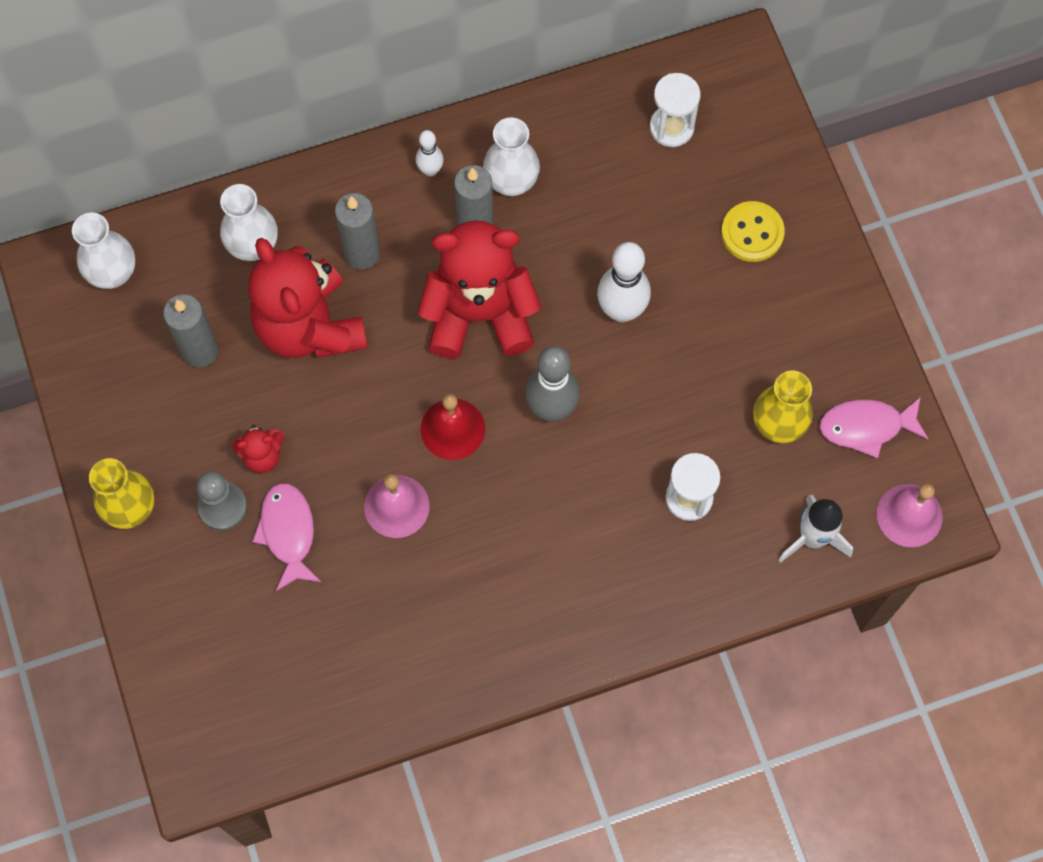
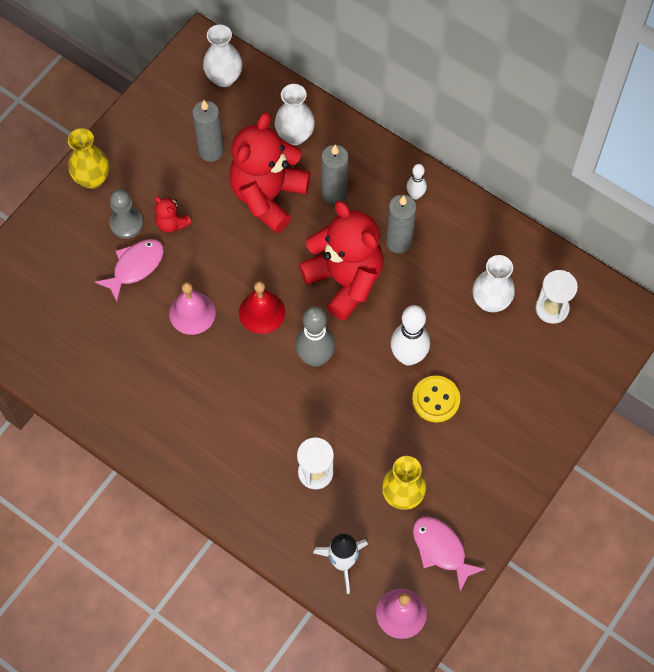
camera: 55 degrees right, 5 degrees down
white vase [483,117,540,196] -> white vase moved to [472,255,515,312]
yellow button [721,201,785,262] -> yellow button moved to [412,376,460,422]

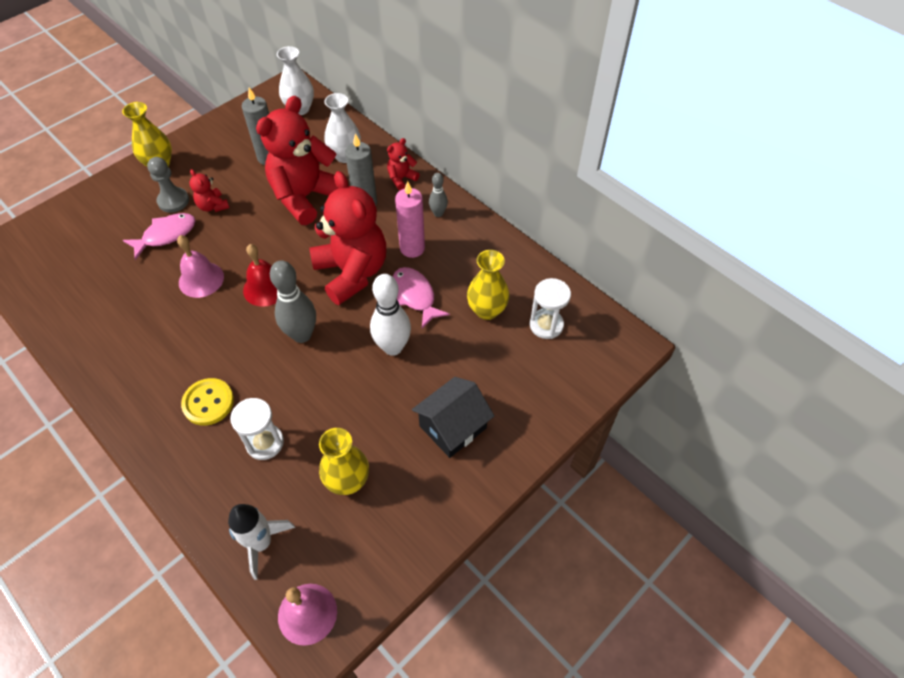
camera: 10 degrees right, 10 degrees down
grey candle [386,195,416,253] -> pink candle [395,181,425,258]
white bowling pin [407,164,427,200] -> grey bowling pin [429,173,448,217]
yellow button [412,376,460,422] -> yellow button moved to [181,378,234,426]
pink fish [413,517,485,591] -> pink fish moved to [392,267,450,328]
white vase [472,255,515,312] -> yellow vase [467,250,510,320]
none -> red teddy bear [387,138,420,190]
none -> black house [412,377,494,458]

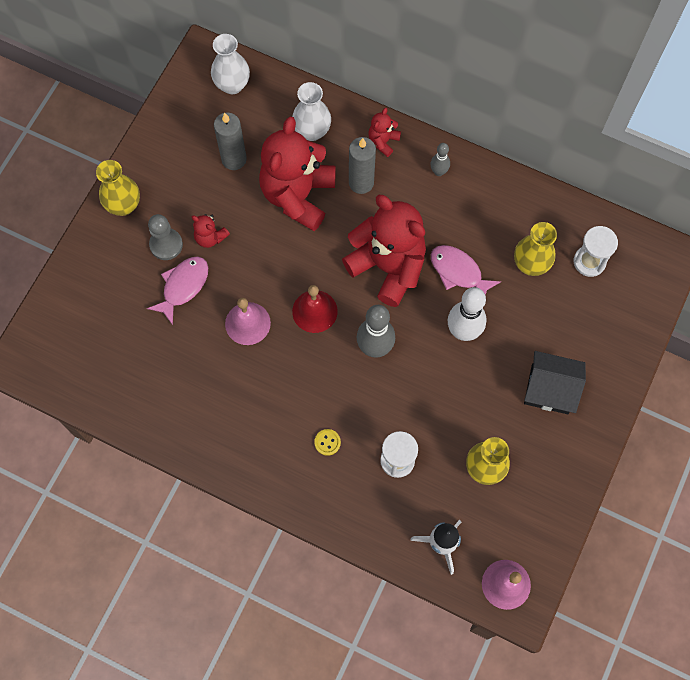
camera: 20 degrees left, 15 degrees up
yellow button [181,378,234,426] -> yellow button [314,429,341,456], size x0.56
pink candle [395,181,425,258] -> none
black house [412,377,494,458] -> black house turned 75 degrees clockwise [524,351,586,414]

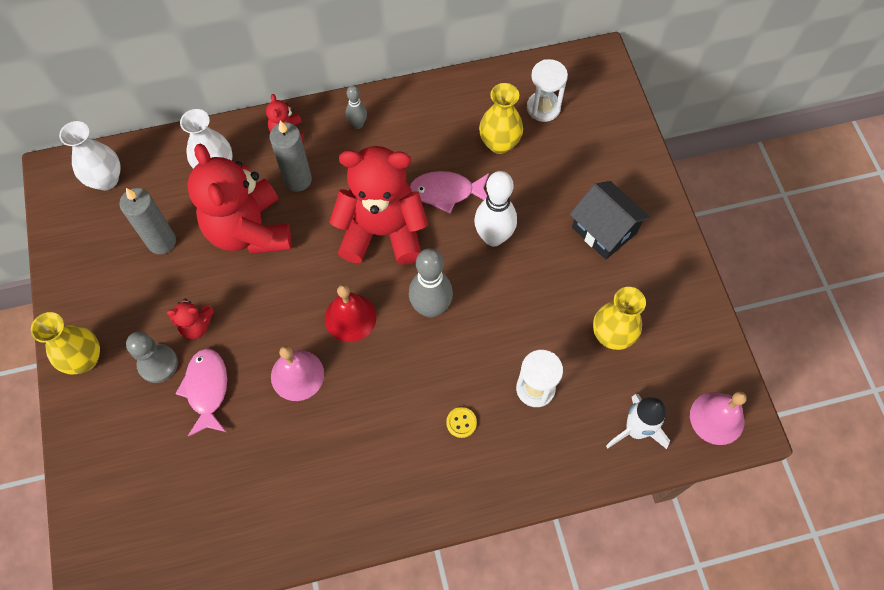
camera: 40 degrees left, 5 degrees down
black house [524,351,586,414] -> black house turned 75 degrees clockwise [570,181,650,260]

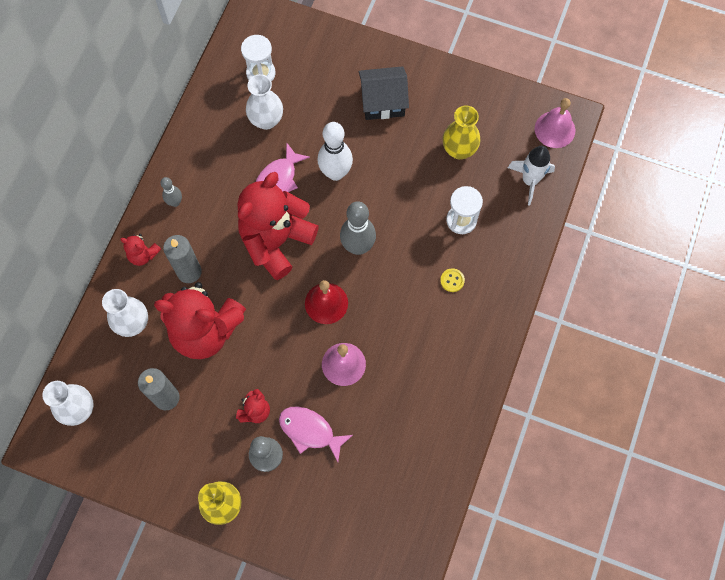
camera: 55 degrees left, 5 degrees up
yellow vase [479,83,523,154] -> white vase [246,74,283,130]

